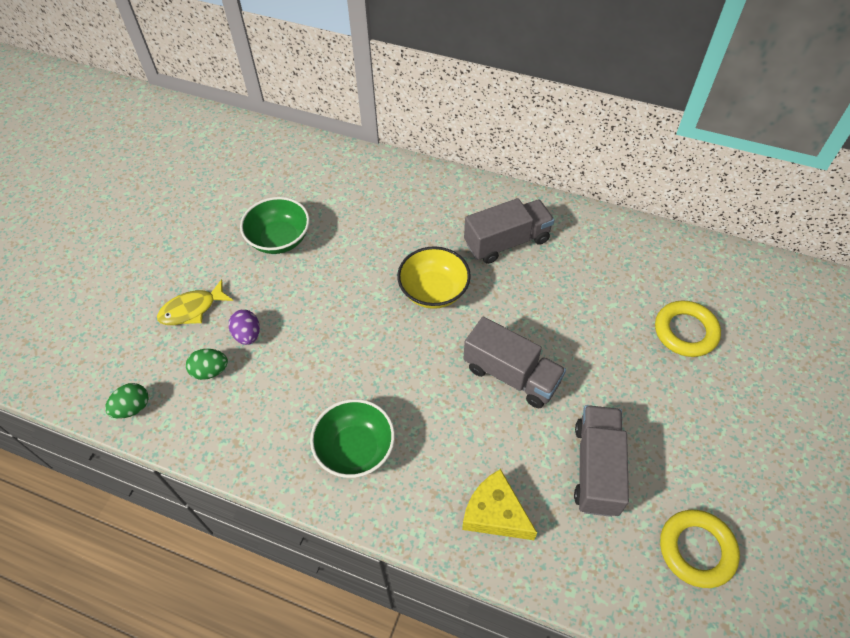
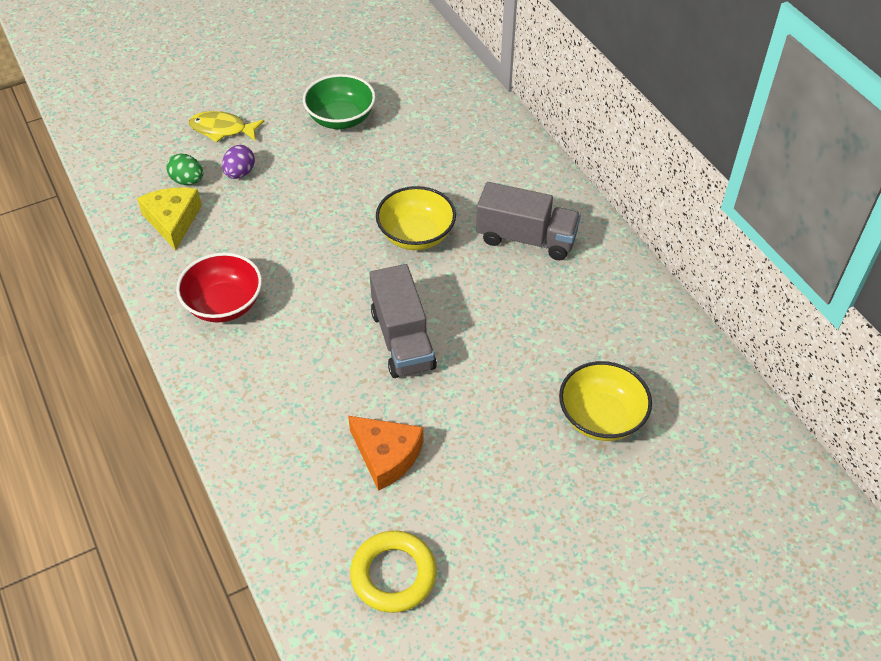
camera: 40 degrees right, 5 degrees down
green egg [105,383,149,419] -> none
green bowl [310,399,395,478] -> red bowl [176,253,262,323]
yellow cheese [462,469,537,540] -> yellow cheese moved to [137,187,202,250]
grey truck [574,405,629,517] -> orange cheese [348,416,424,491]
yellow ring [655,301,721,357] -> yellow bowl [559,361,652,441]

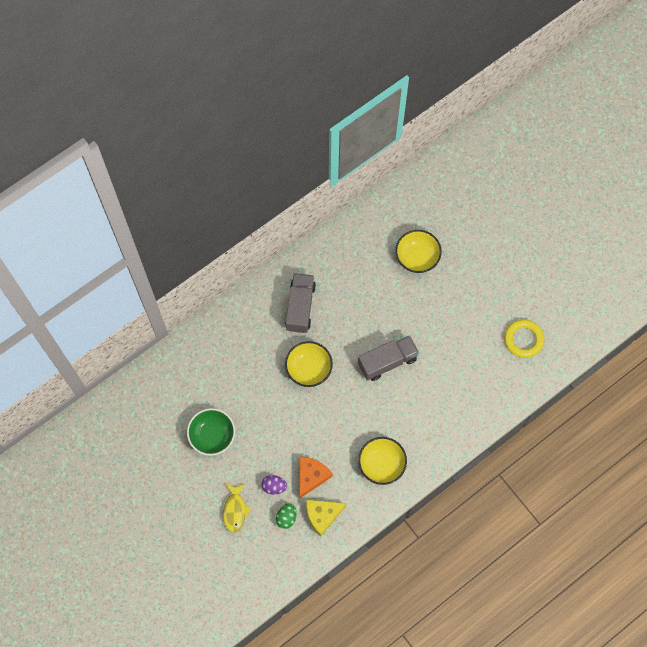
camera: 100 degrees left, 20 degrees up
red bowl [176,253,262,323] -> yellow bowl [358,437,407,485]
orange cheese [348,416,424,491] -> orange cheese moved to [299,456,333,498]

